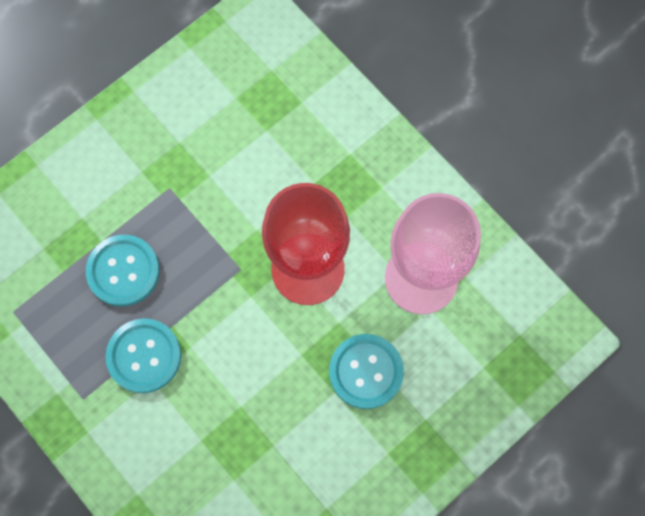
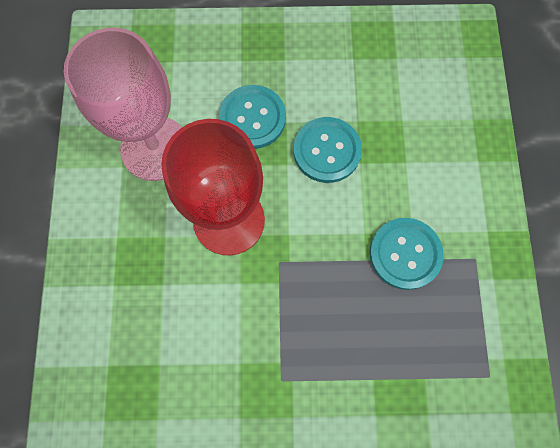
camera: 140 degrees left, 0 degrees up
turquoise button [86,235,160,307] -> turquoise button moved to [293,117,362,183]

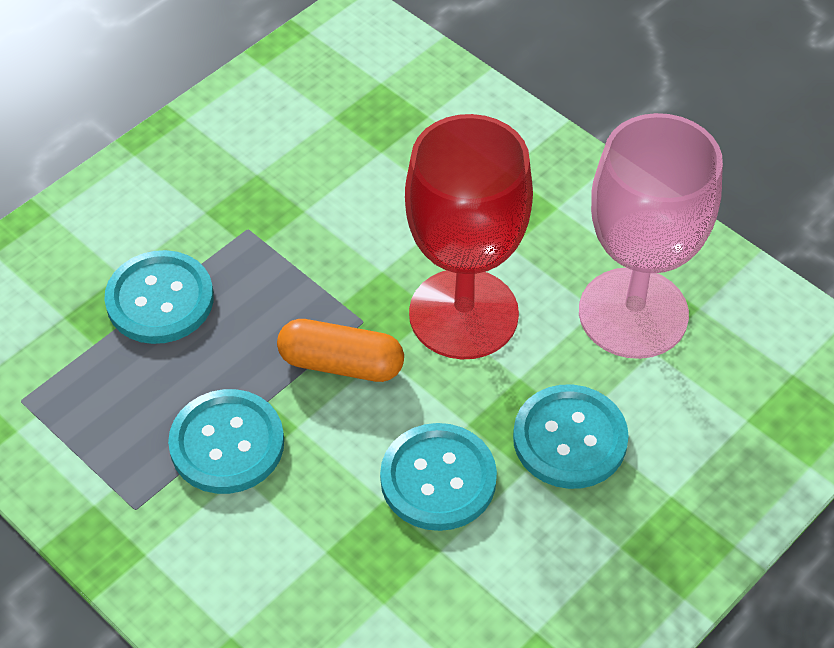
camera: 135 degrees right, 20 degrees down
none -> turquoise button [104,250,214,344]
none -> orange capsule [277,319,404,382]

